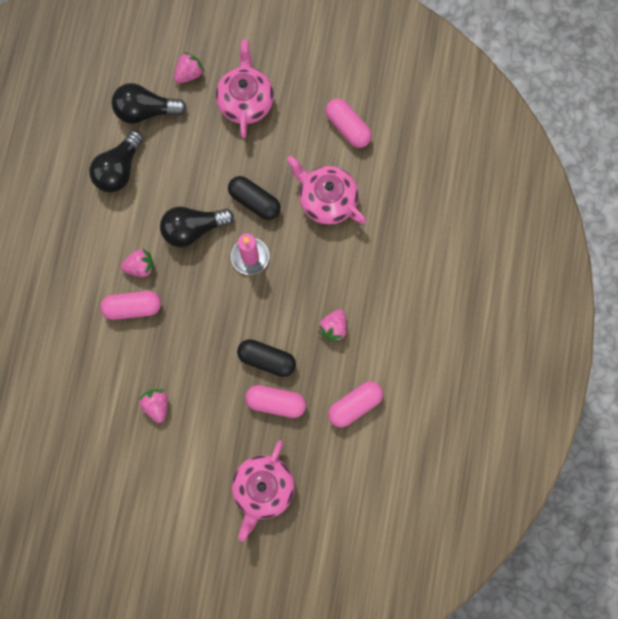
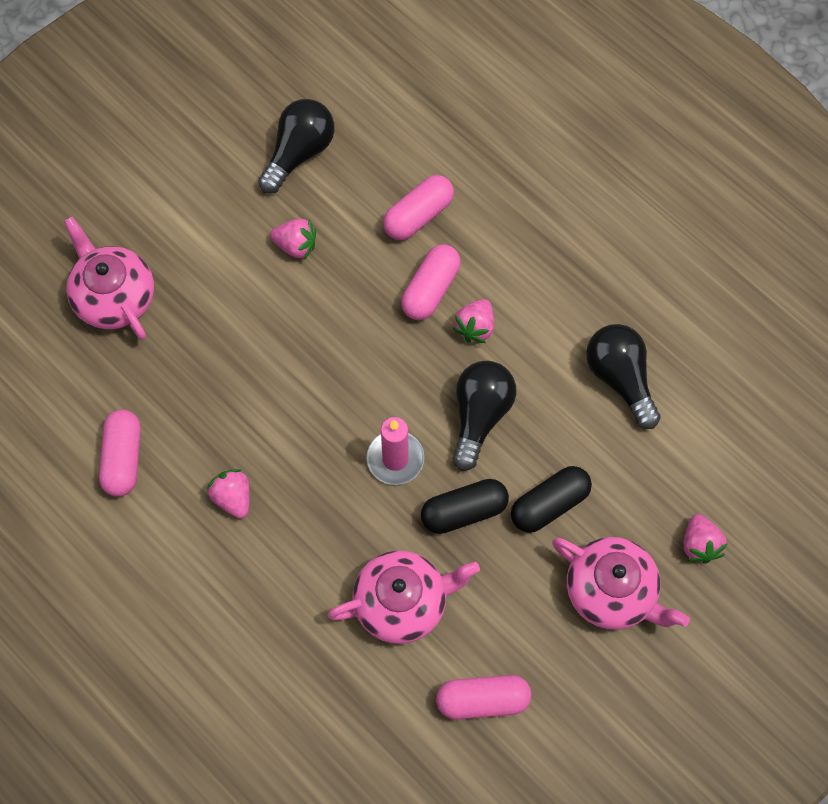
camera: 125 degrees right, 10 degrees down
black light bulb [112,83,187,124] -> black light bulb moved to [258,99,335,194]
black capsule [237,339,296,377] -> black capsule moved to [511,466,592,533]
pink capsule [245,385,306,418] -> pink capsule moved to [383,175,454,240]

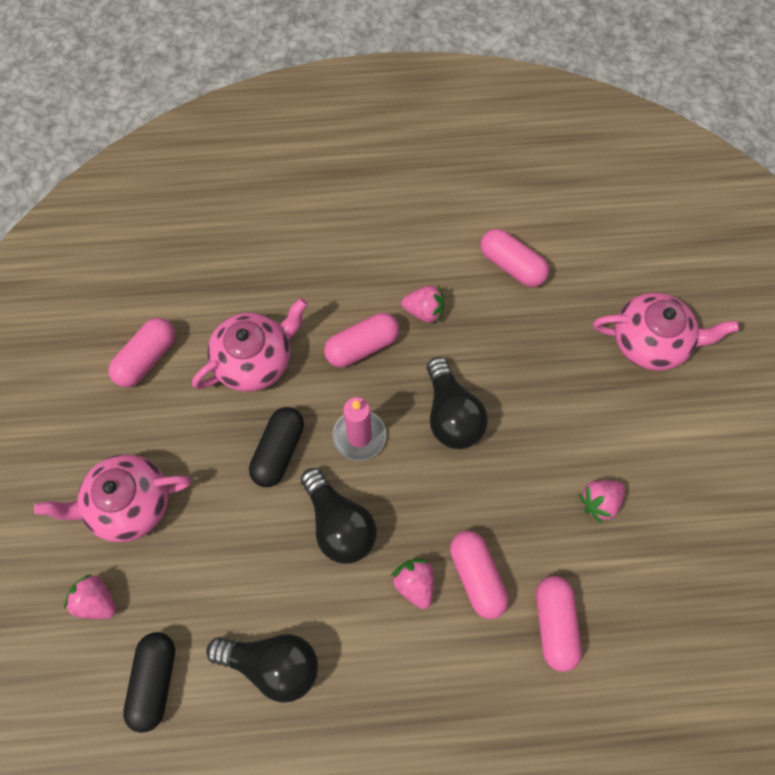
camera: 130 degrees right, 0 degrees up
black light bulb [258,99,335,194] -> black light bulb moved to [427,357,488,449]
pink teapot [328,550,480,644] -> pink teapot turned 150 degrees counterclockwise [192,298,308,392]
black capsule [511,466,592,533] -> black capsule moved to [123,632,175,733]
none -> pink capsule [324,313,399,367]

